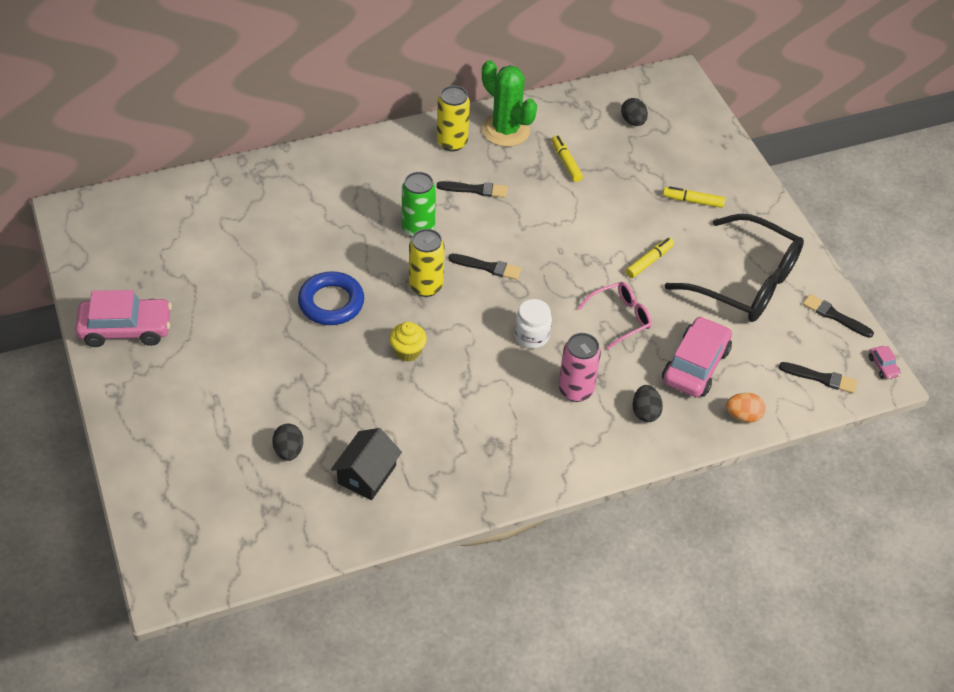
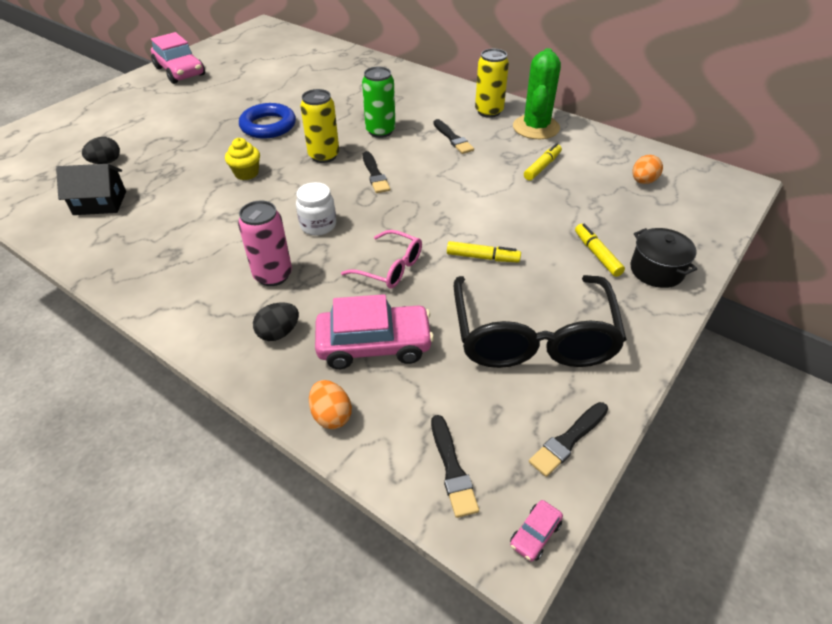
camera: 60 degrees right, 5 degrees down
black egg [621,98,648,126] -> orange egg [633,155,663,184]
black brush [803,294,874,338] -> black brush turned 135 degrees counterclockwise [529,402,608,477]
none -> black pot [630,228,697,288]

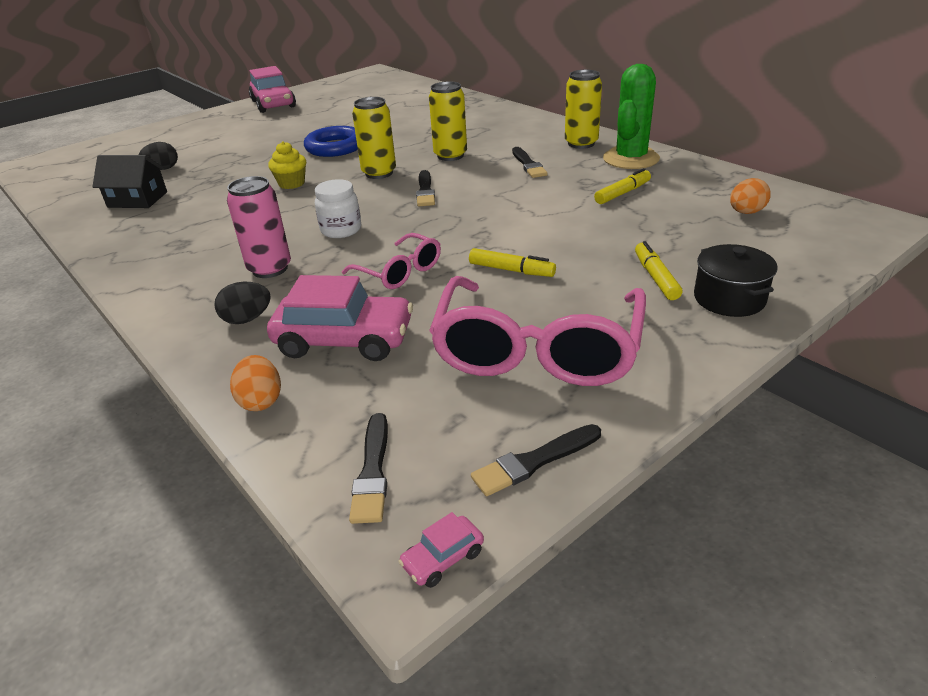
camera: 15 degrees right, 10 degrees down
green can [362,66,396,138] -> yellow can [429,81,467,161]
black glasses [454,275,627,368] -> pink glasses [429,276,646,386]

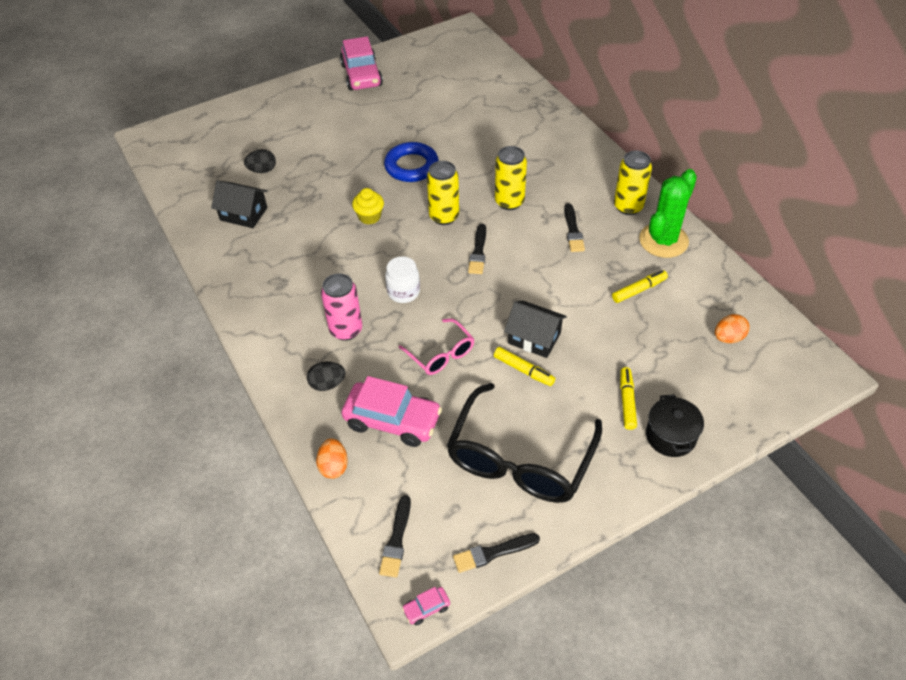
camera: 10 degrees right, 15 degrees up
pink glasses [429,276,646,386] -> black glasses [447,383,602,503]
none -> black house [504,300,567,358]

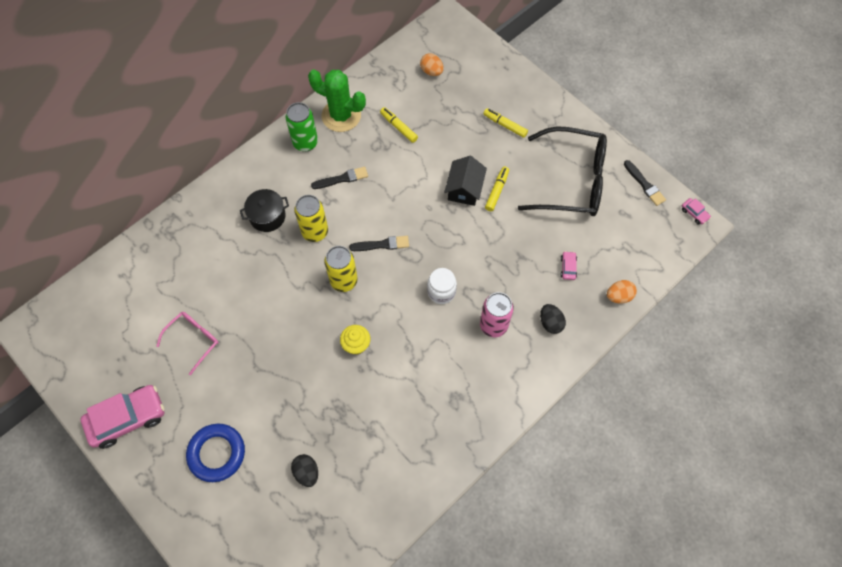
camera: 105 degrees left, 15 degrees up
black house [211,180,268,228] -> none
pink car [341,376,442,447] -> pink car [561,251,577,280], size x0.42
black brush [379,495,411,577] -> none
blue ring [384,142,439,182] -> blue ring moved to [186,424,245,482]
pink glasses [398,318,474,375] -> pink glasses moved to [156,312,219,375]
yellow can [614,151,652,215] -> green can [286,102,318,152]
yellow marker [620,367,637,430] -> yellow marker turned 45 degrees clockwise [483,108,528,138]
black pot [646,394,704,457] -> black pot moved to [240,189,289,232]

